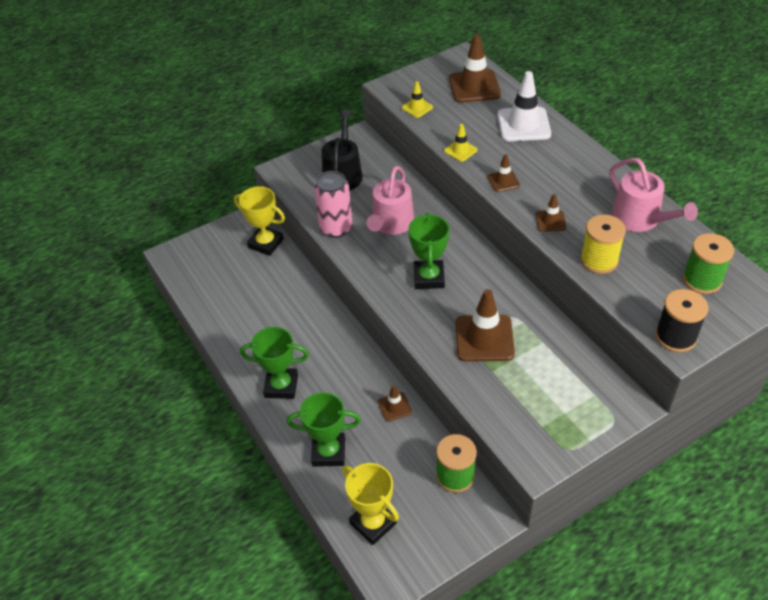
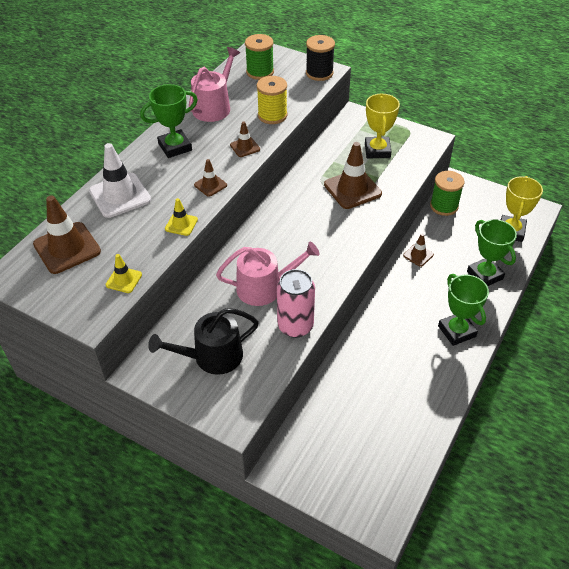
camera: 120 degrees left, 0 degrees up
yellow trophy [234,186,285,256] -> yellow trophy moved to [365,93,400,158]
green trophy [408,213,450,289] -> green trophy moved to [140,84,198,158]

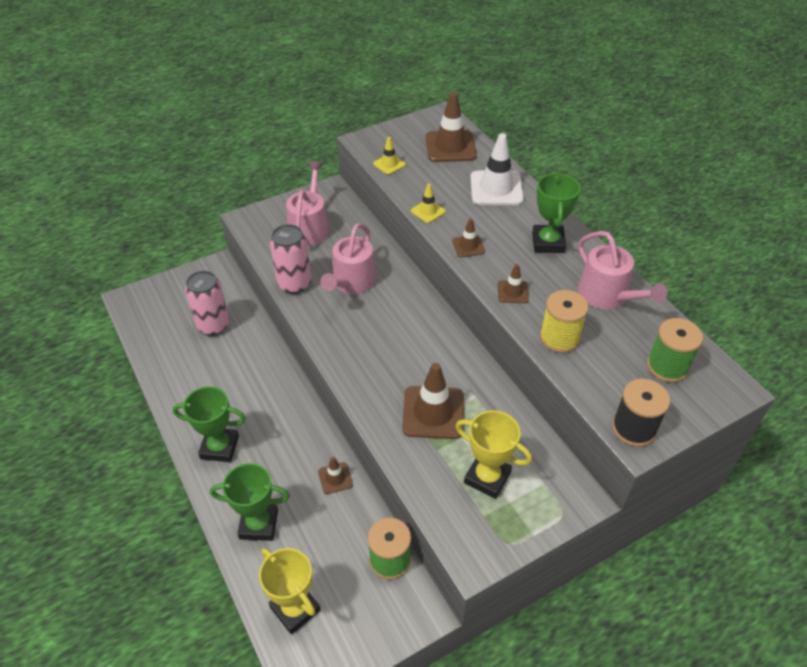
camera: 120 degrees right, 0 degrees up
black watering can [148,308,259,375] -> pink watering can [286,162,330,246]
none -> pink can [185,271,230,336]

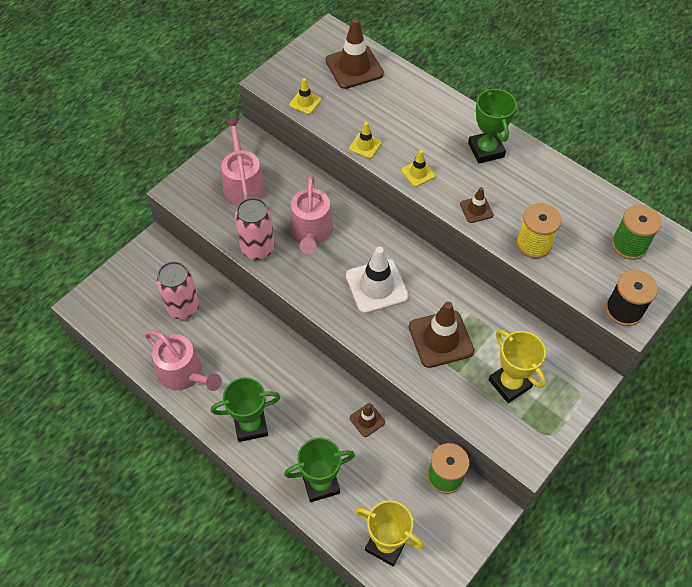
camera: 20 degrees left, 10 degrees up
brown traffic cone [452,218,485,257] -> yellow traffic cone [401,150,435,187]
yellow trophy [456,410,532,499] -> yellow trophy turned 45 degrees clockwise [489,329,546,403]
white traffic cone [470,133,524,205] -> white traffic cone moved to [346,247,409,314]
pink watering can [578,231,667,309] -> pink watering can moved to [145,330,222,391]

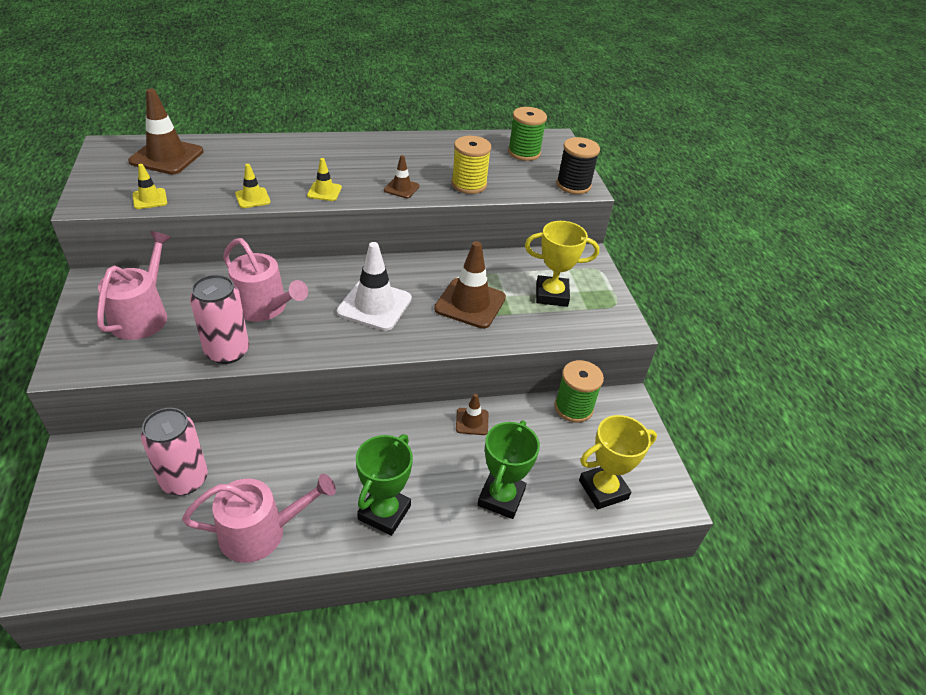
camera: 55 degrees left, 15 degrees down
pink watering can [221,118,265,205] -> pink watering can turned 75 degrees clockwise [97,231,171,340]
green trophy [468,87,517,164] -> none

